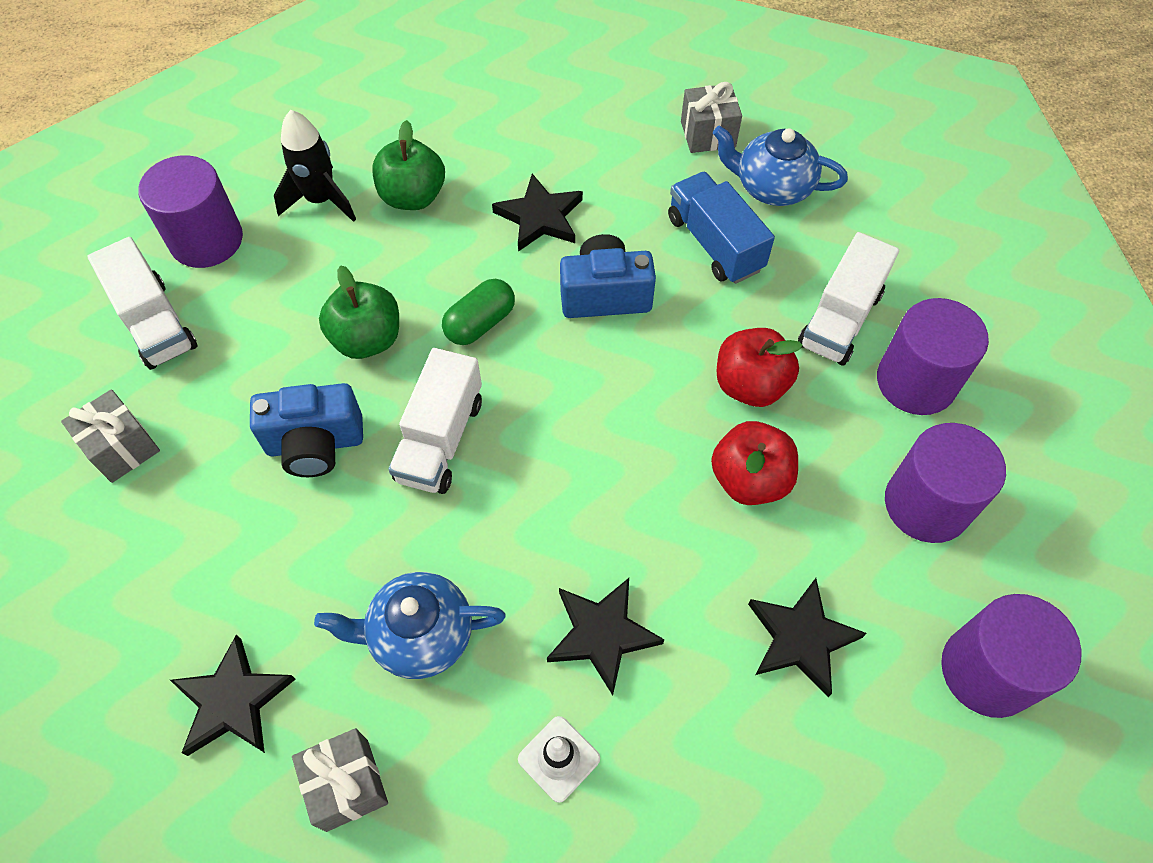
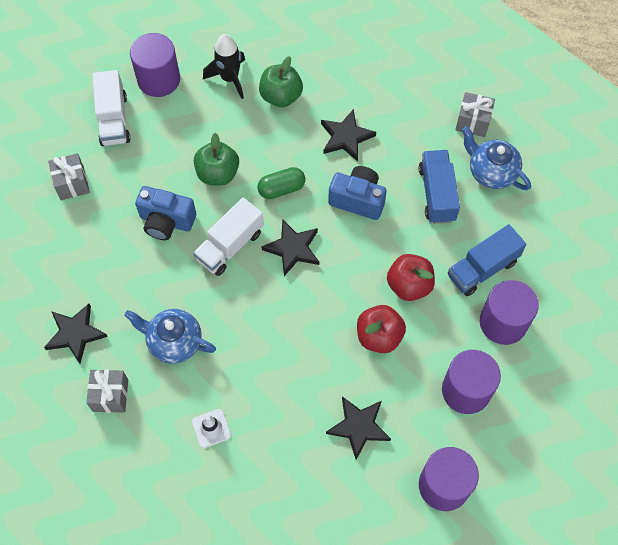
camera: 25 degrees right, 5 degrees up
black star [547,578,664,695] -> black star moved to [261,219,319,276]
white truck [798,232,899,366] -> blue truck [448,224,526,296]

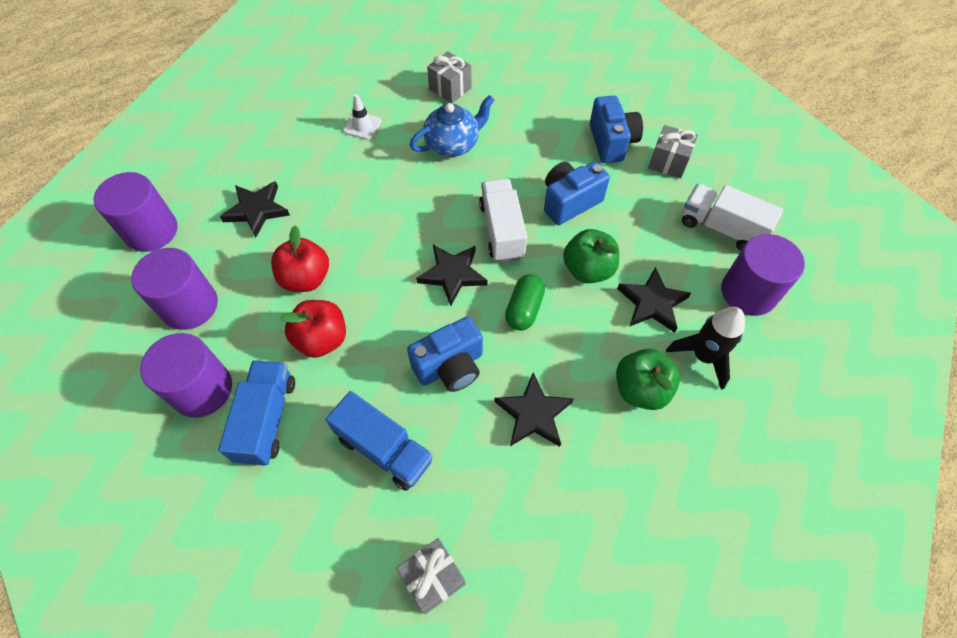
camera: 130 degrees right, 5 degrees down
black star [44,304,108,363] -> black star moved to [617,267,691,333]
blue teapot [462,126,531,190] -> none
none -> blue camera [590,95,643,163]

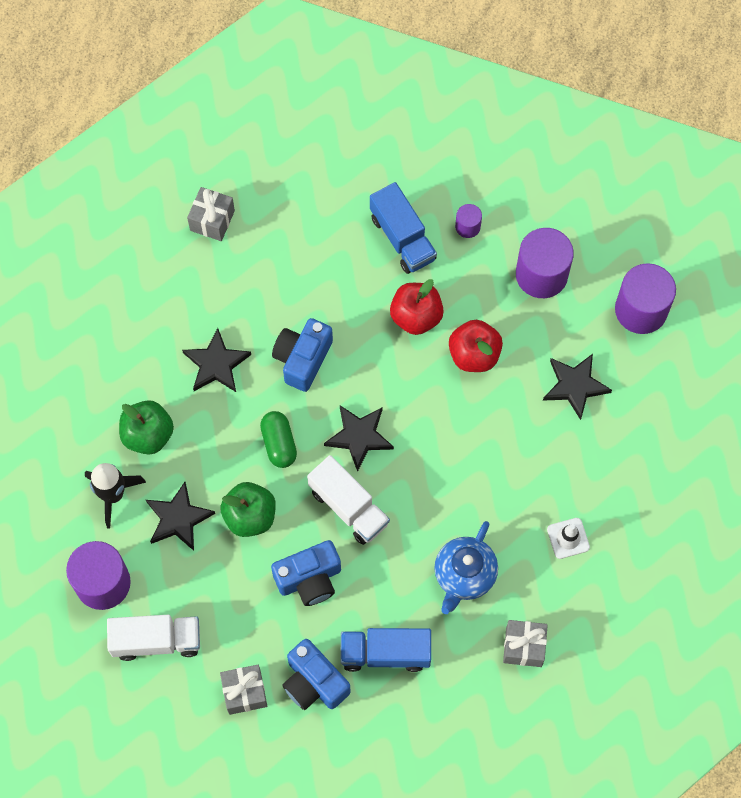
camera: 145 degrees right, 10 degrees up
purple cylinder [140,333,232,418] -> purple cylinder [455,204,482,238], size x0.49
blue truck [326,391,433,491] -> blue truck moved to [340,628,431,672]
blue camera [544,162,610,225] -> blue camera turned 45 degrees clockwise [271,540,341,606]

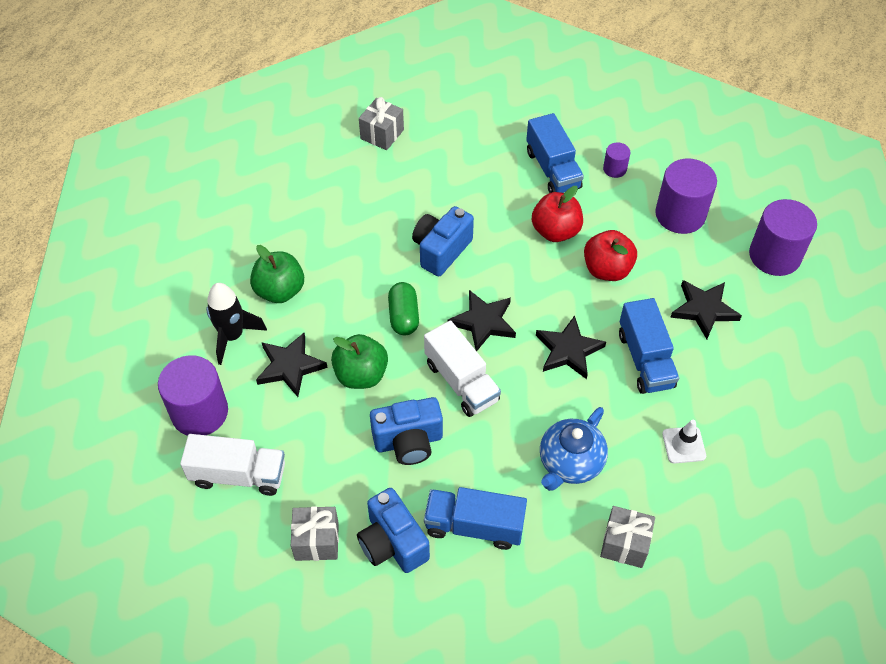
camera: 10 degrees right, 15 degrees down
black star [182,328,251,392] -> black star moved to [536,315,606,379]
none -> blue truck [619,298,679,394]

